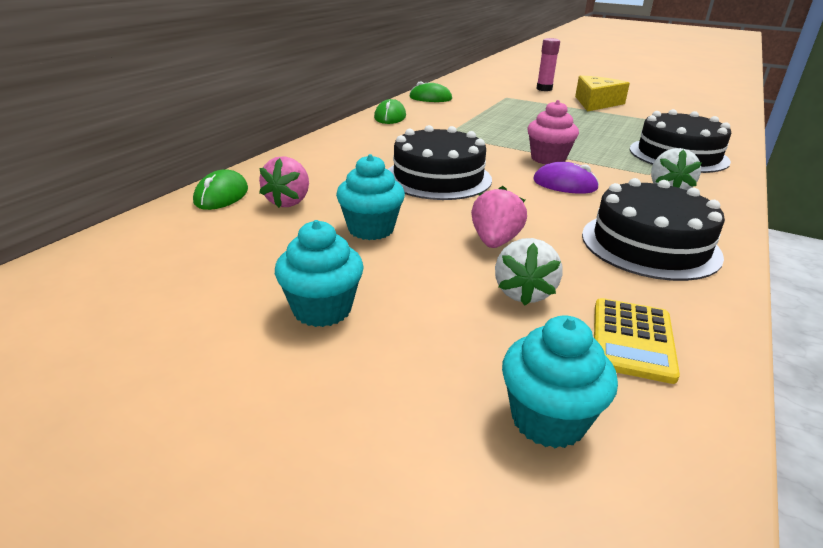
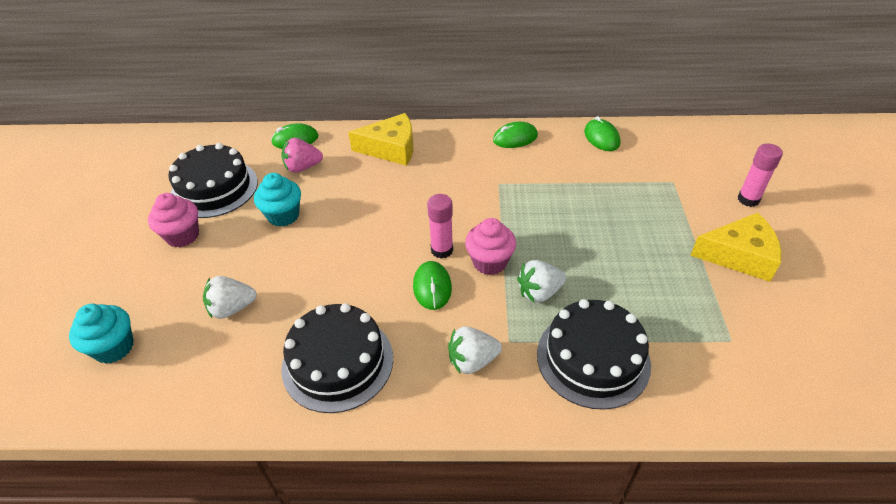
camera: 65 degrees right, 15 degrees up
turquoise cupcake [275,220,364,327] -> pink cupcake [148,193,199,247]
black cake [388,125,492,200] -> black cake moved to [168,143,258,218]
pink strawberry [471,186,527,248] -> none
purple mouse [533,162,599,194] -> green mouse [413,261,452,310]
yellow calculator [594,298,680,384] -> none
none -> yellow cheese [348,113,413,166]
none -> pink glue stick [427,194,453,259]
none -> white strawberry [517,260,566,303]

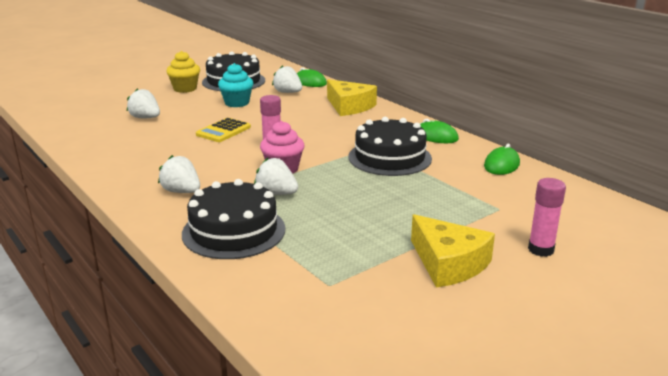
camera: 50 degrees right, 20 degrees down
turquoise cupcake [69,304,134,364] -> none
pink cupcake [148,193,199,247] -> yellow cupcake [166,51,200,93]
pink strawberry [281,138,323,173] -> white strawberry [272,65,302,93]
black cake [281,303,393,413] -> black cake moved to [349,117,432,176]
green mouse [413,261,452,310] -> none
none -> yellow calculator [196,118,251,142]

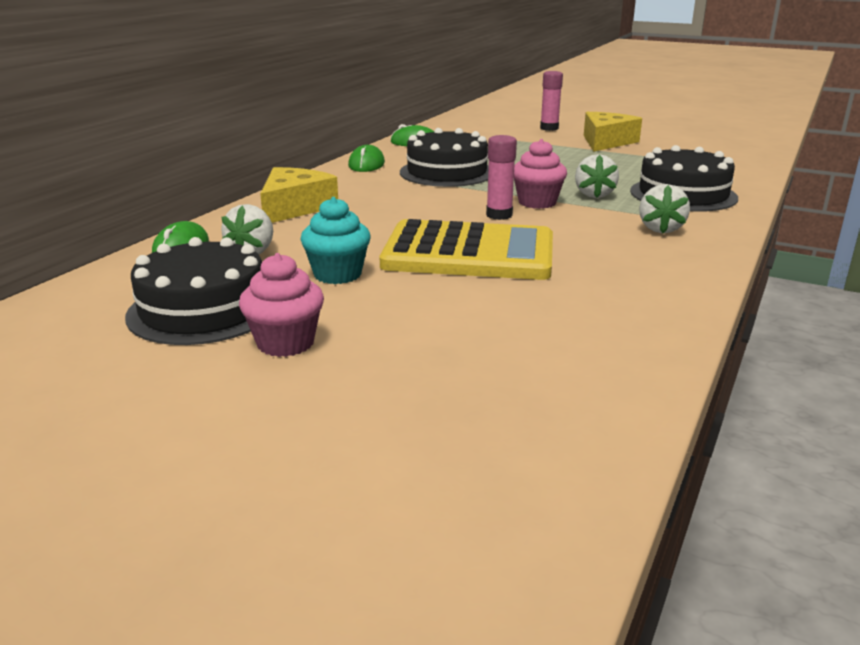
camera: 115 degrees left, 0 degrees up
white strawberry [127,88,160,119] -> none
yellow cupcake [166,51,200,93] -> pink cupcake [239,253,324,357]
yellow calculator [196,118,251,142] -> yellow calculator [380,219,553,280], size x2.03

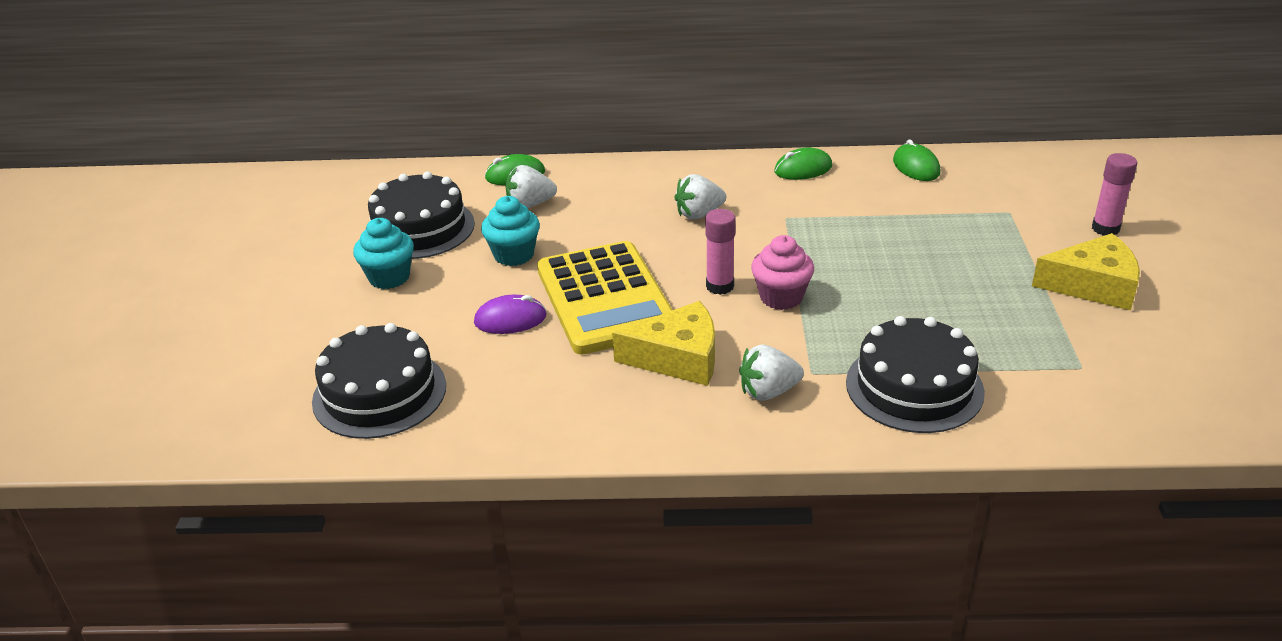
camera: 65 degrees right, 10 degrees up
pink cupcake [239,253,324,357] -> turquoise cupcake [353,218,414,289]
yellow cheese [260,167,338,223] -> yellow cheese moved to [612,301,715,386]
black cake [400,128,489,187] -> black cake moved to [312,323,446,439]
white strawberry [575,154,619,198] -> white strawberry moved to [675,174,726,219]
none -> purple mouse [474,295,547,334]

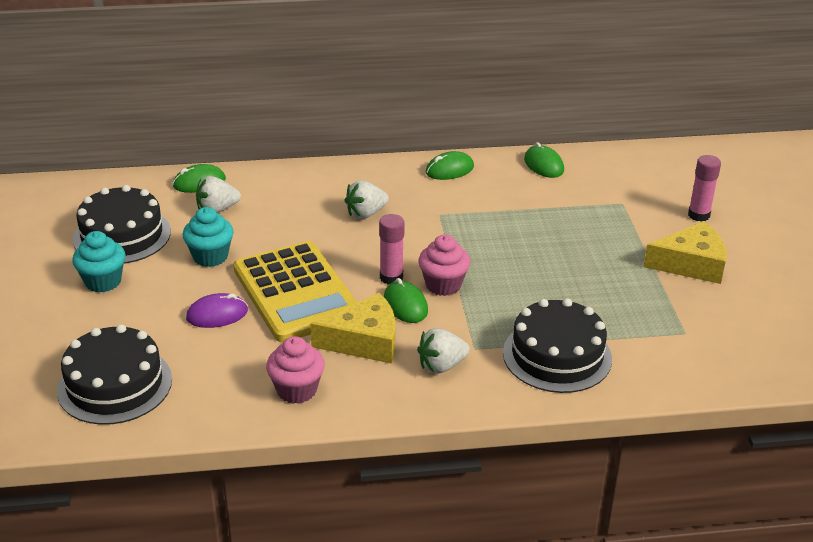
camera: 10 degrees left, 0 degrees up
none -> pink cupcake [266,336,325,404]
none -> green mouse [384,278,428,323]

